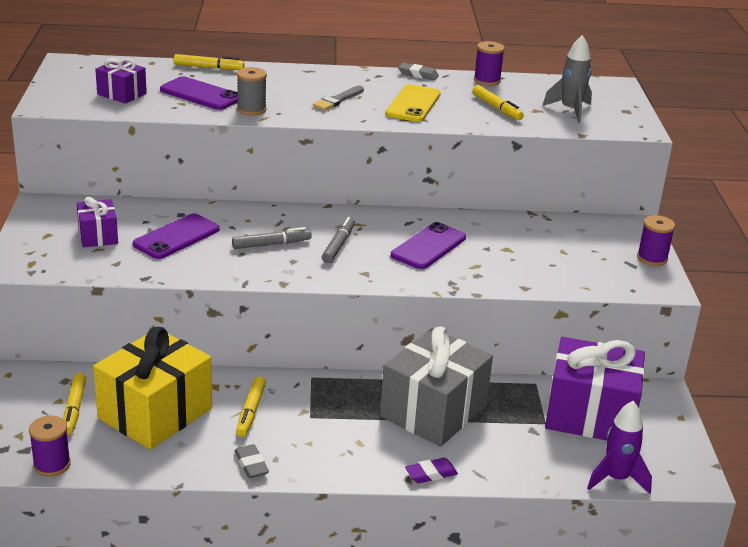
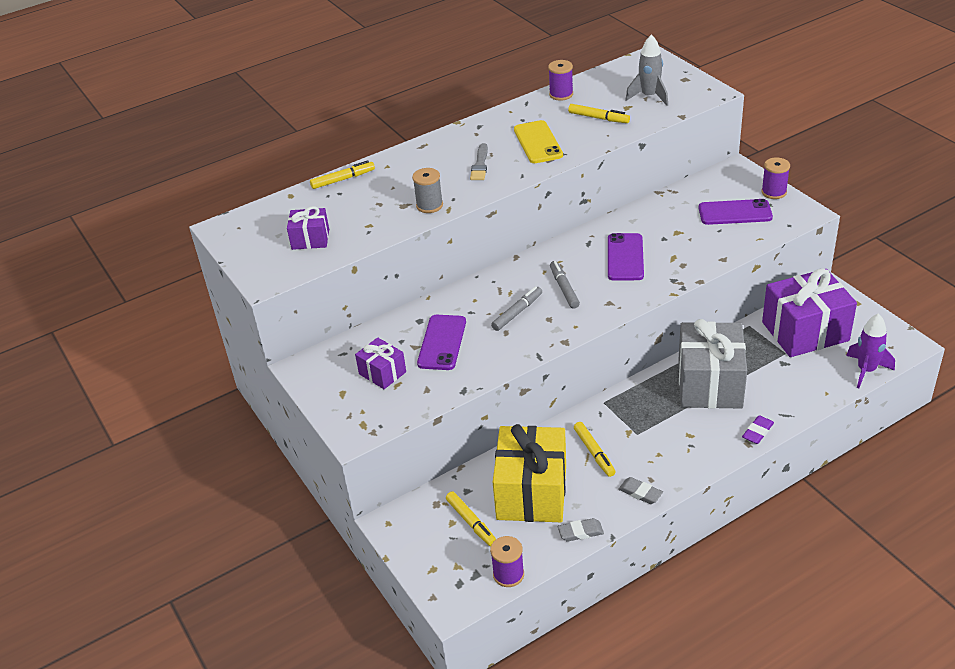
camera: 25 degrees left, 10 degrees up
purple phone [160,76,238,110] -> purple phone moved to [699,199,773,225]
grey eraser [398,63,439,80] -> grey eraser moved to [558,518,604,542]

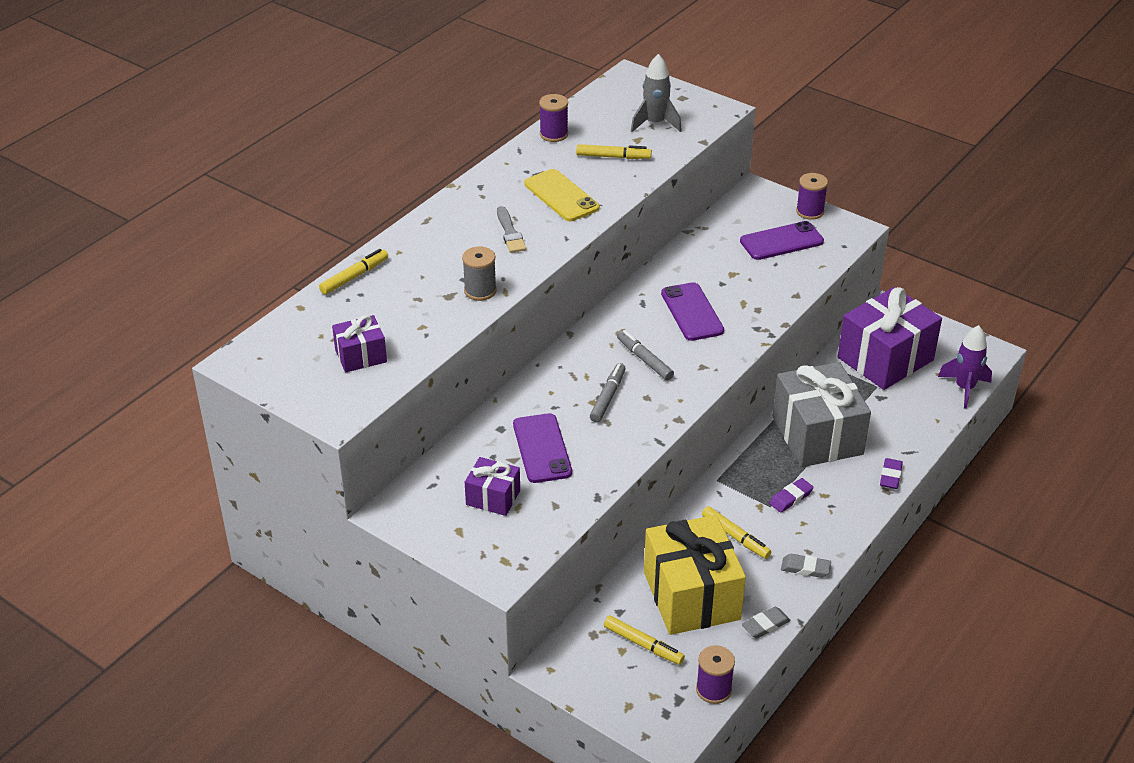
camera: 25 degrees left, 0 degrees up
none -> purple eraser [769,478,814,513]

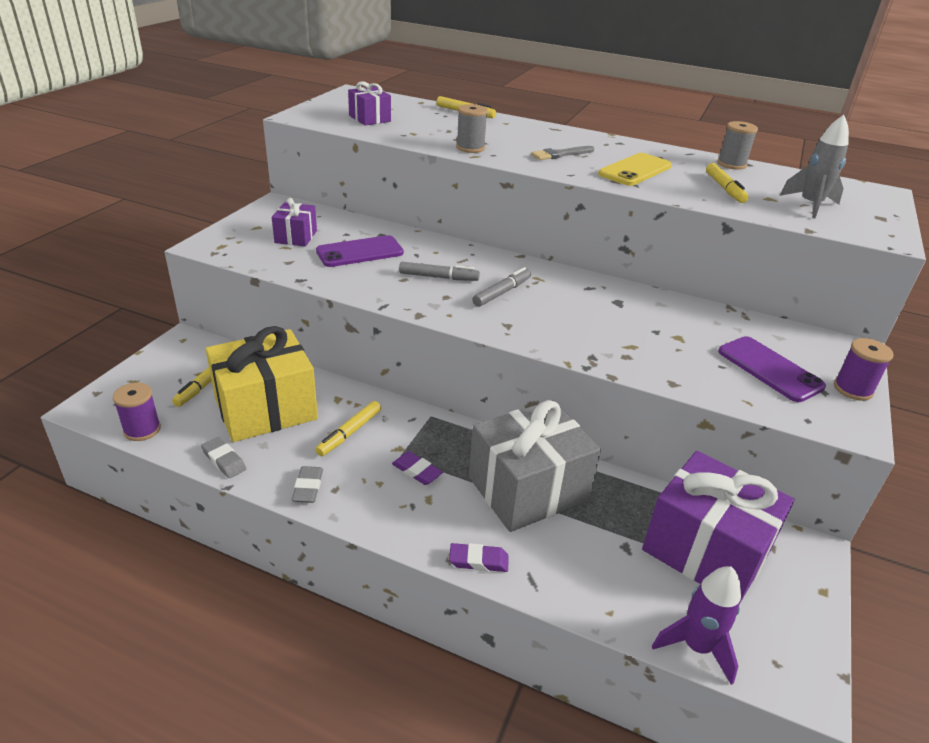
camera: 75 degrees right, 5 degrees down
purple spool [539,94,568,142] -> grey spool [717,121,758,170]
purple phone [661,282,724,341] -> none

